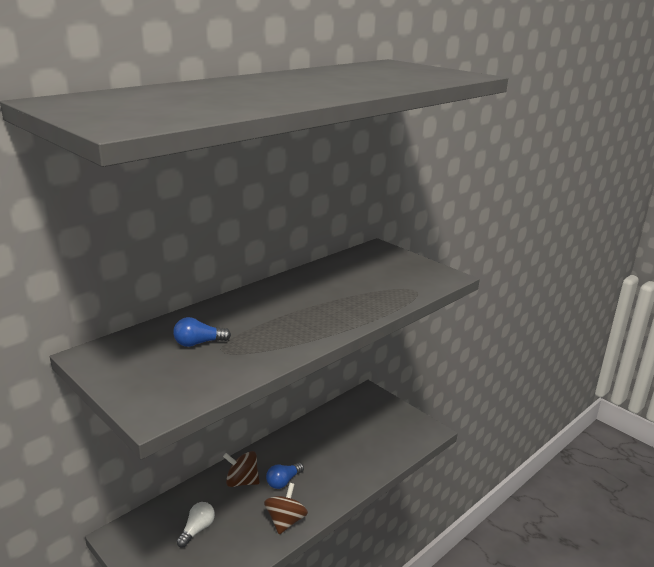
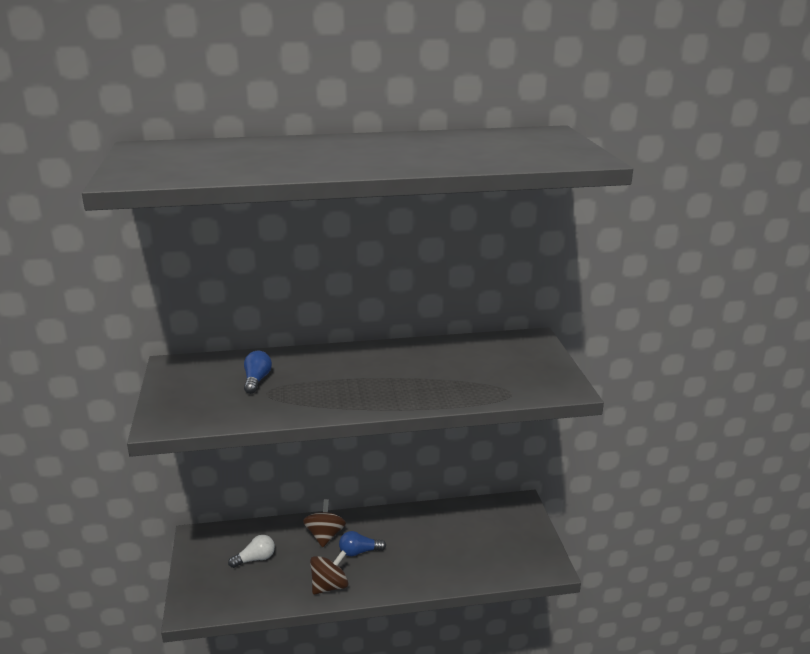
camera: 35 degrees right, 0 degrees up
blue light bulb [173,317,231,347] -> blue light bulb turned 75 degrees clockwise [244,351,272,394]
brown spinning top [223,451,260,487] -> brown spinning top turned 45 degrees clockwise [303,499,346,547]

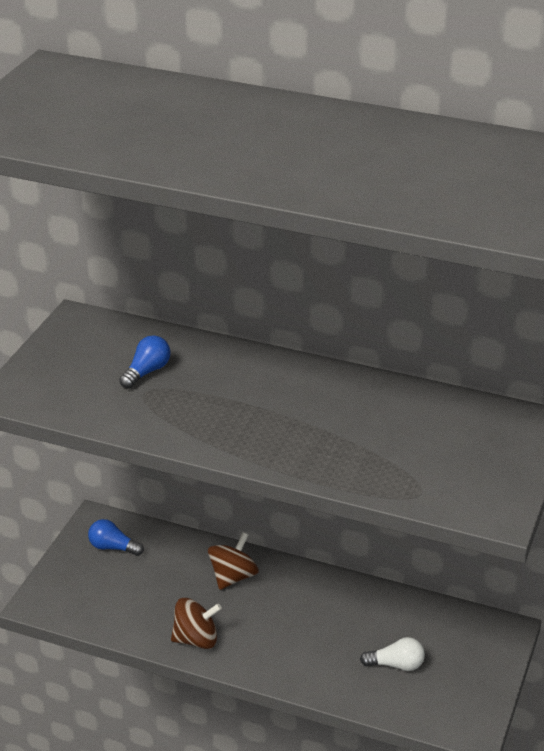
camera: 30 degrees right, 10 degrees up
white light bulb [228,535,275,568] -> white light bulb moved to [360,637,425,671]
blue light bulb [339,531,386,556] -> blue light bulb moved to [88,519,144,556]

